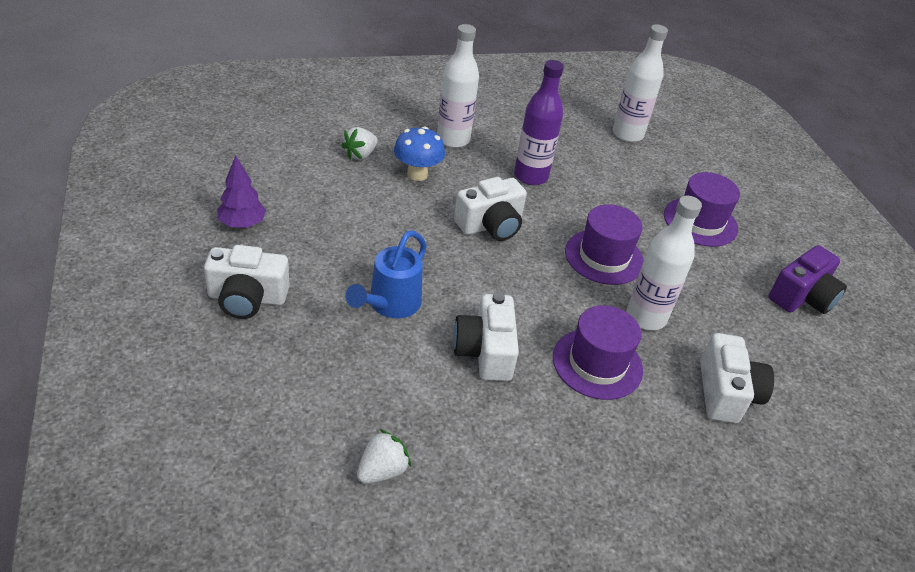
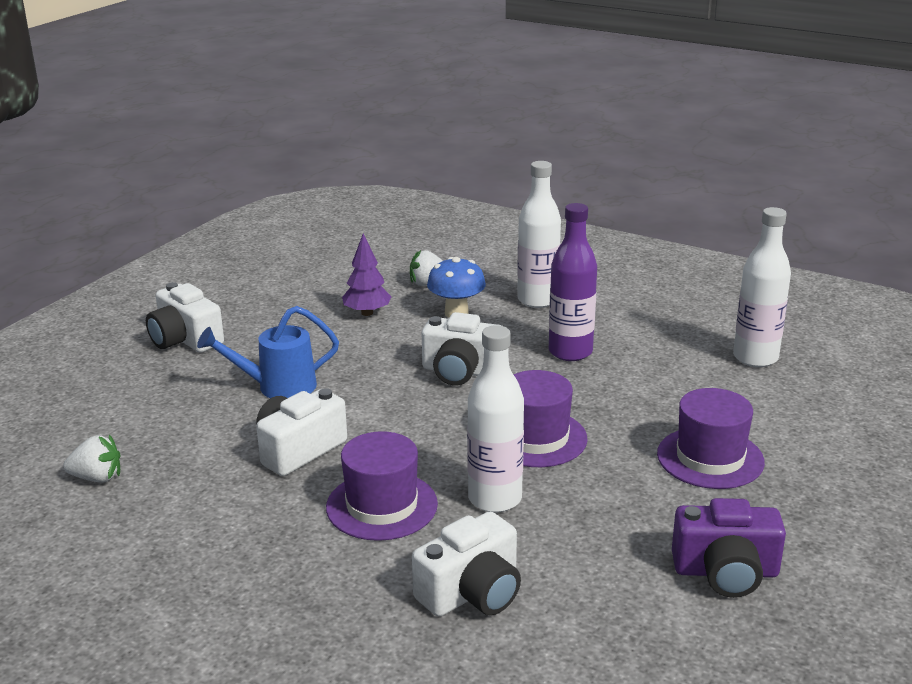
camera: 50 degrees right, 15 degrees down
purple tree [217,156,266,228] -> purple tree moved to [342,234,391,316]

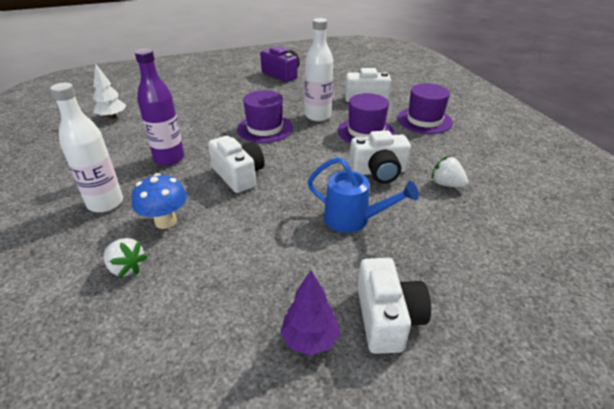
camera: 140 degrees left, 10 degrees up
white strawberry [63,435,121,483] -> white strawberry moved to [431,156,468,188]
purple tree [342,234,391,316] -> purple tree moved to [280,270,340,356]
purple hat [657,388,765,489] -> purple hat moved to [397,83,453,134]
white bottle [733,207,791,367] -> white tree [93,63,126,119]

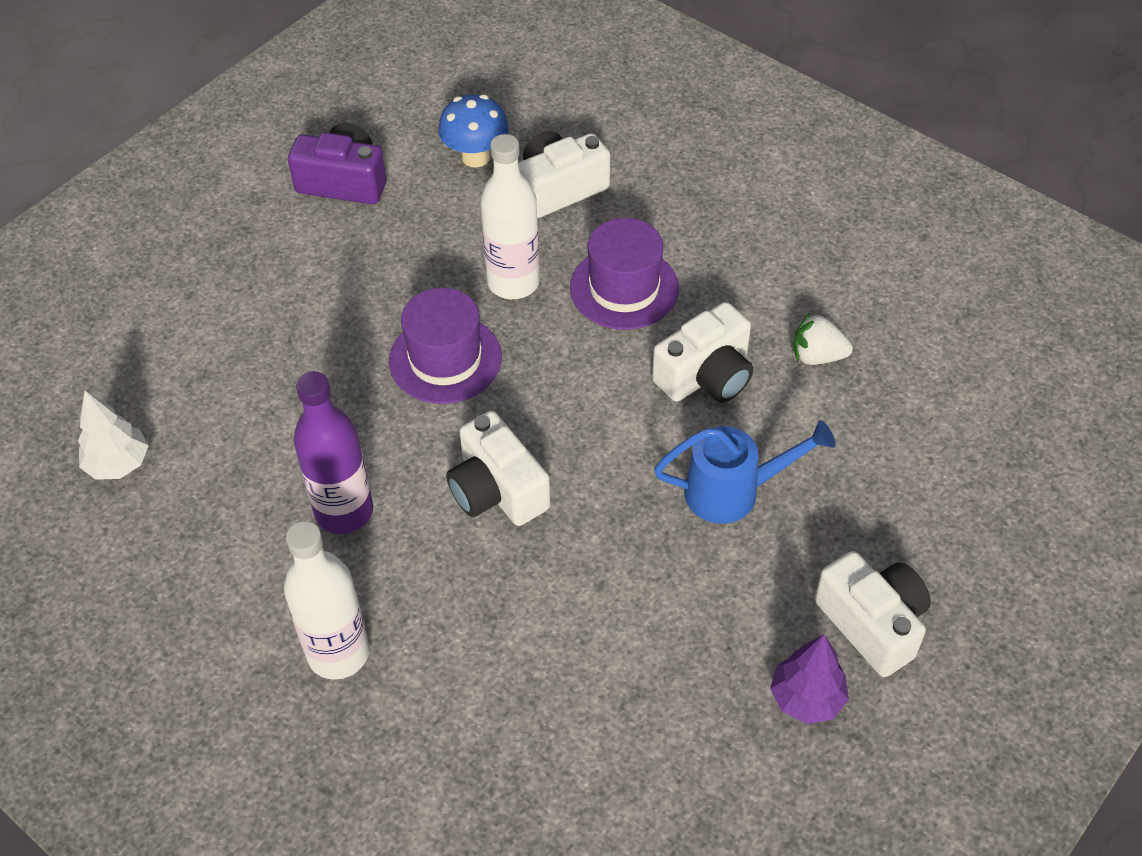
camera: 30 degrees left, 15 degrees up
white strawberry [104,238,148,278] -> none
blue mushroom [132,173,187,229] -> blue mushroom moved to [438,94,509,168]
white camera [208,136,265,193] -> white camera turned 150 degrees counterclockwise [446,411,551,526]
purple hat [397,83,453,134] -> none

